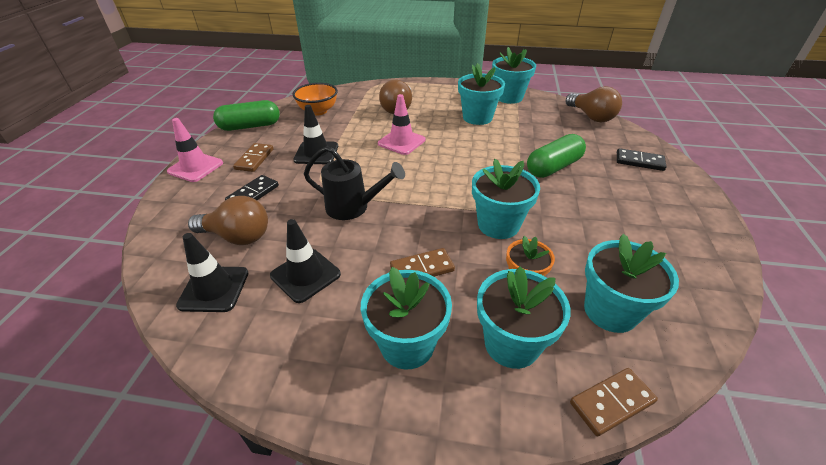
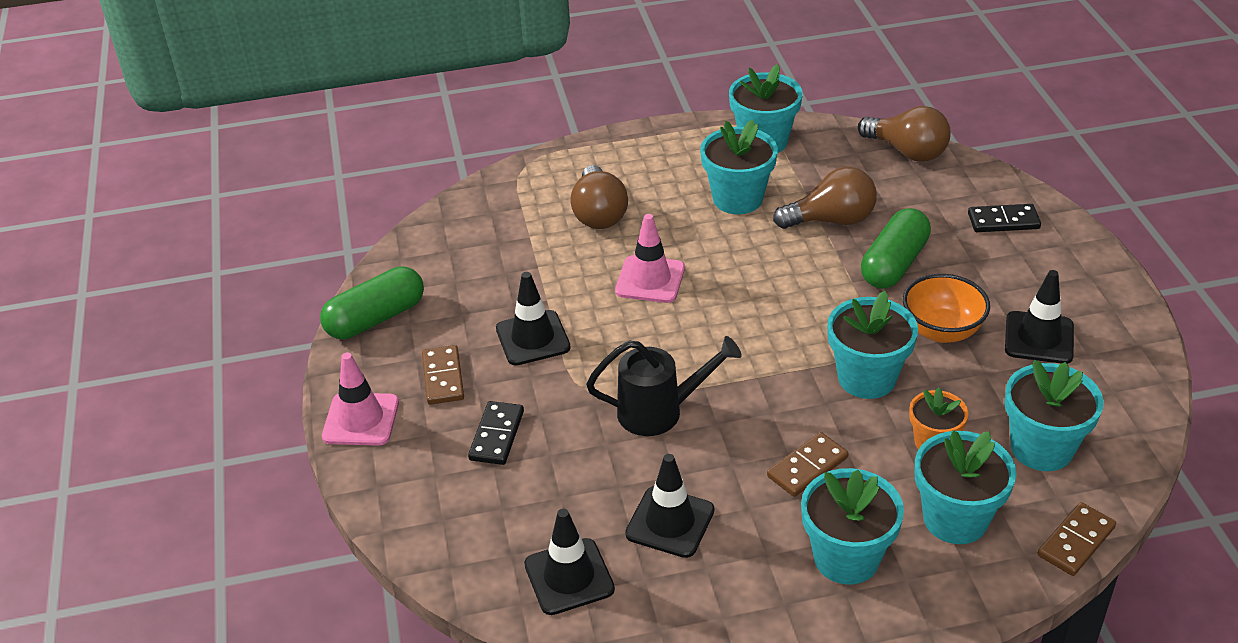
camera: 20 degrees left, 0 degrees up
brown light bulb [188,196,268,245] -> brown light bulb moved to [773,167,877,229]
orange bowl [293,83,338,116] -> orange bowl moved to [903,274,990,343]
none -> black traffic cone [1005,270,1074,364]

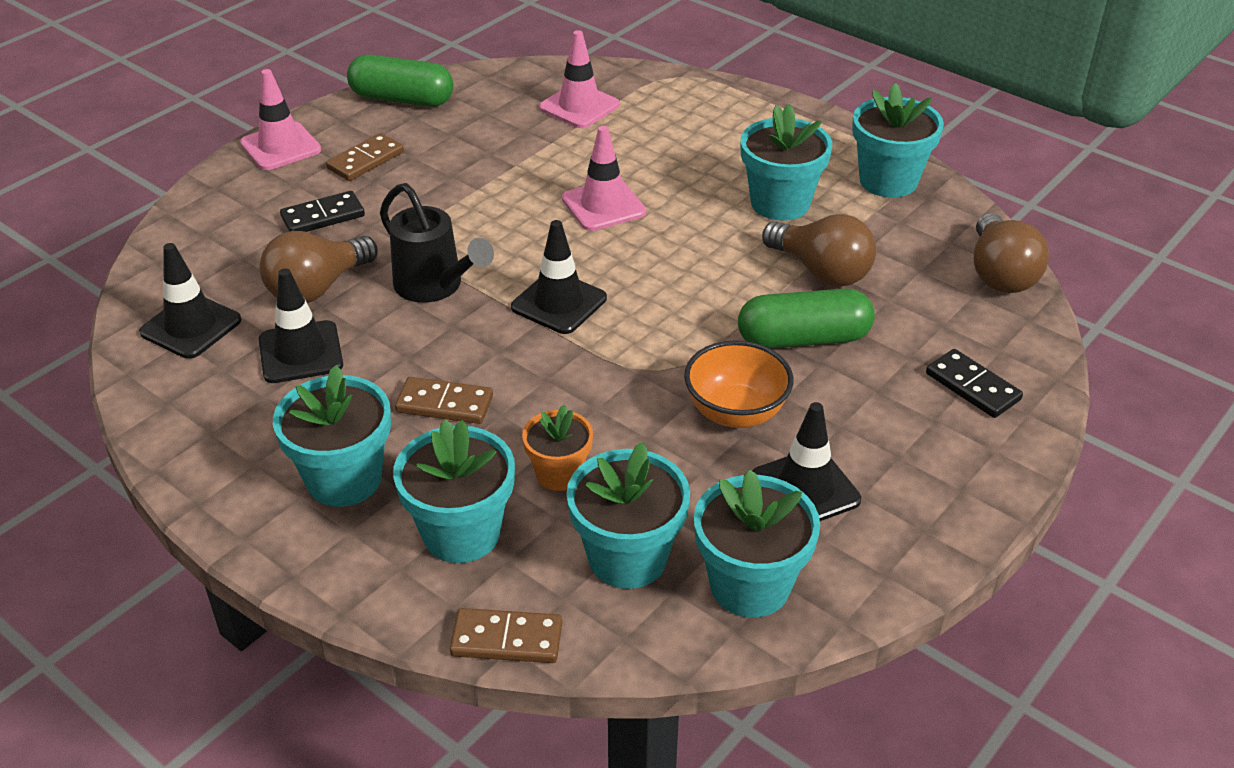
camera: 50 degrees right, 0 degrees up
black traffic cone [496,272,571,366] -> black traffic cone moved to [511,220,607,334]
brown light bulb [570,165,628,229] -> brown light bulb moved to [260,231,378,303]
turquoise flower pot [827,291,918,399] -> turquoise flower pot moved to [694,469,820,617]
none -> pink traffic cone [539,30,620,128]

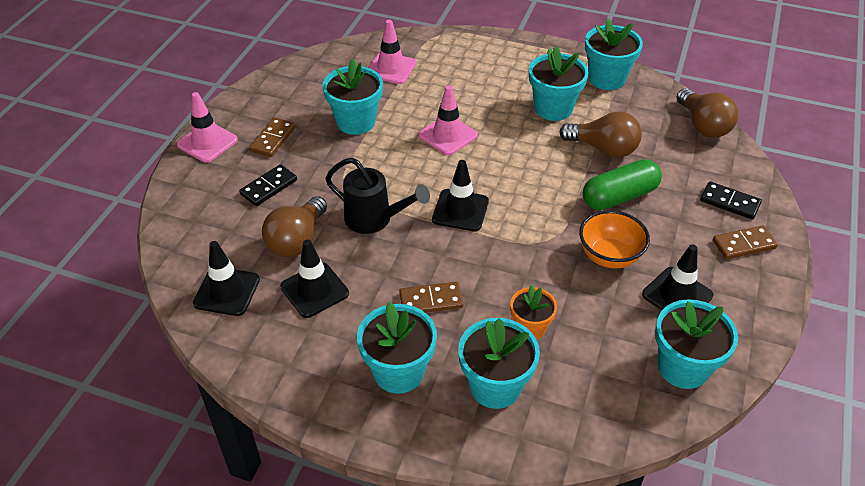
camera: 20 degrees left, 5 degrees up
green capsule [347,55,453,107] -> none
brown domino [450,608,562,663] -> brown domino moved to [713,225,778,259]
turquoise flower pot [566,442,690,589] -> turquoise flower pot moved to [322,59,383,135]

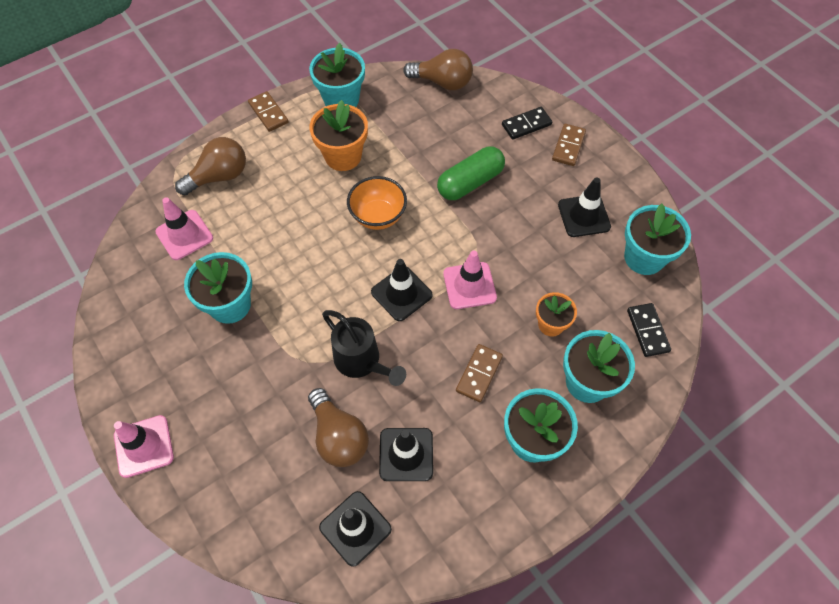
camera: 55 degrees left, 15 degrees up
black domino [239,164,297,206] -> black domino moved to [627,303,671,357]
brown domino [249,117,296,157] -> brown domino moved to [248,91,289,132]
black watering can [325,157,430,234] -> black watering can turned 75 degrees clockwise [322,310,406,386]
pink traffic cone [419,85,478,155] -> pink traffic cone moved to [443,251,497,309]
turquoise flower pot [529,46,589,121] -> orange flower pot [309,100,368,171]
brown light bulb [559,111,642,158] -> brown light bulb moved to [175,137,246,195]
orange bowl [579,210,650,269] -> orange bowl moved to [347,176,407,230]
green capsule [583,159,662,210] -> green capsule turned 45 degrees clockwise [437,147,505,200]

